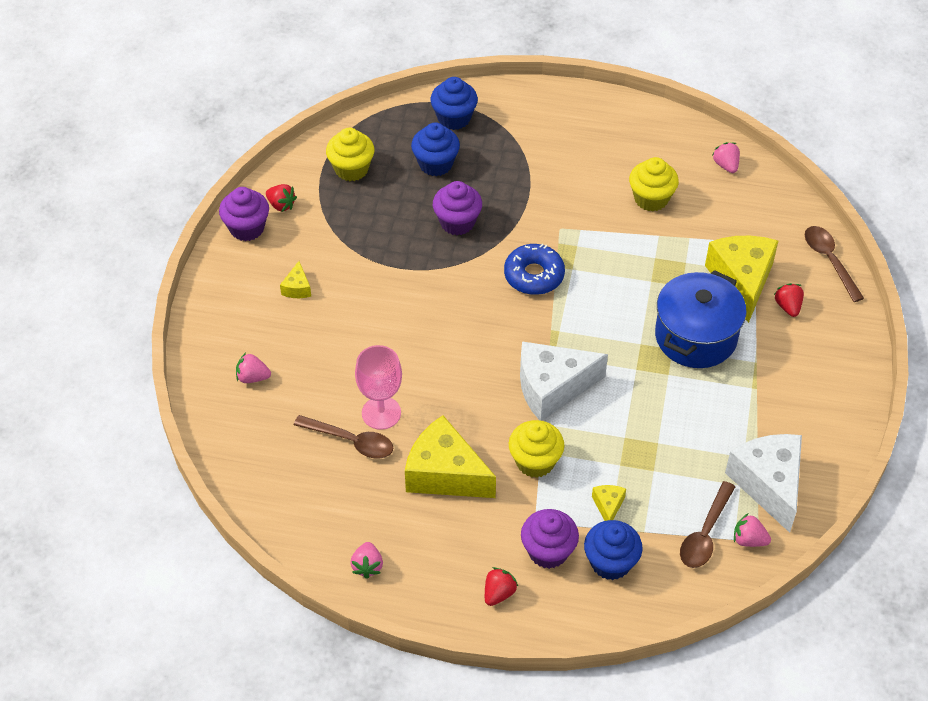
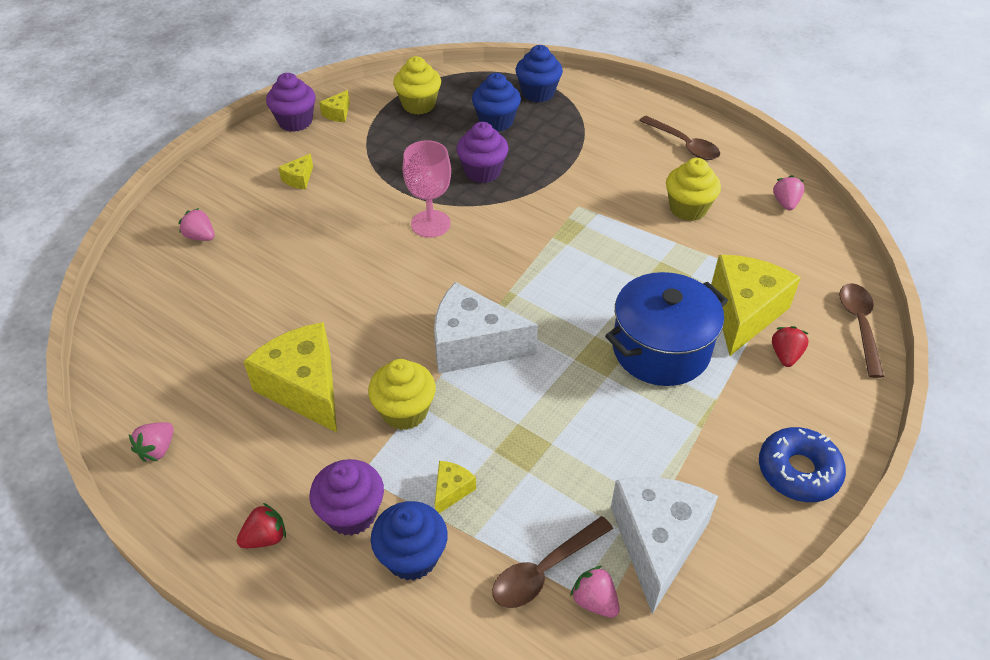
camera: 25 degrees right, 5 degrees down
red strawberry [266,184,297,212] -> yellow cheese [319,90,350,122]
brown spoon [294,415,393,459] -> brown spoon moved to [639,116,720,160]
pink goblet [355,345,402,430] -> pink goblet moved to [403,140,451,238]
blue donut [504,244,565,295] -> blue donut moved to [759,427,846,502]

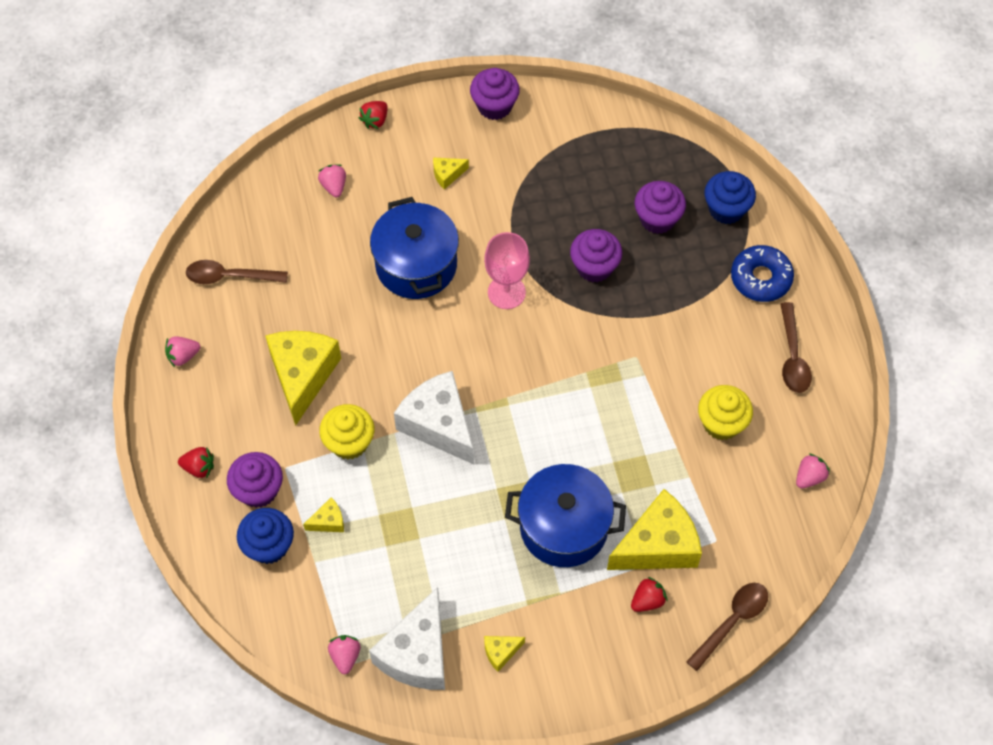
camera: 40 degrees right, 15 degrees up
yellow cheese [319,90,350,122] -> yellow cheese moved to [484,636,525,672]
yellow cupcake [393,56,441,115] -> none
blue cupcake [472,73,521,132] -> purple cupcake [635,181,686,234]
brown spoon [492,516,613,608] -> brown spoon moved to [186,260,288,284]
white cheese [611,477,718,614] -> white cheese turned 150 degrees clockwise [369,587,445,690]
blue donut [759,427,846,502] -> blue donut moved to [731,245,794,302]
none -> red strawberry [359,101,388,129]
none -> blue pot [370,197,459,299]

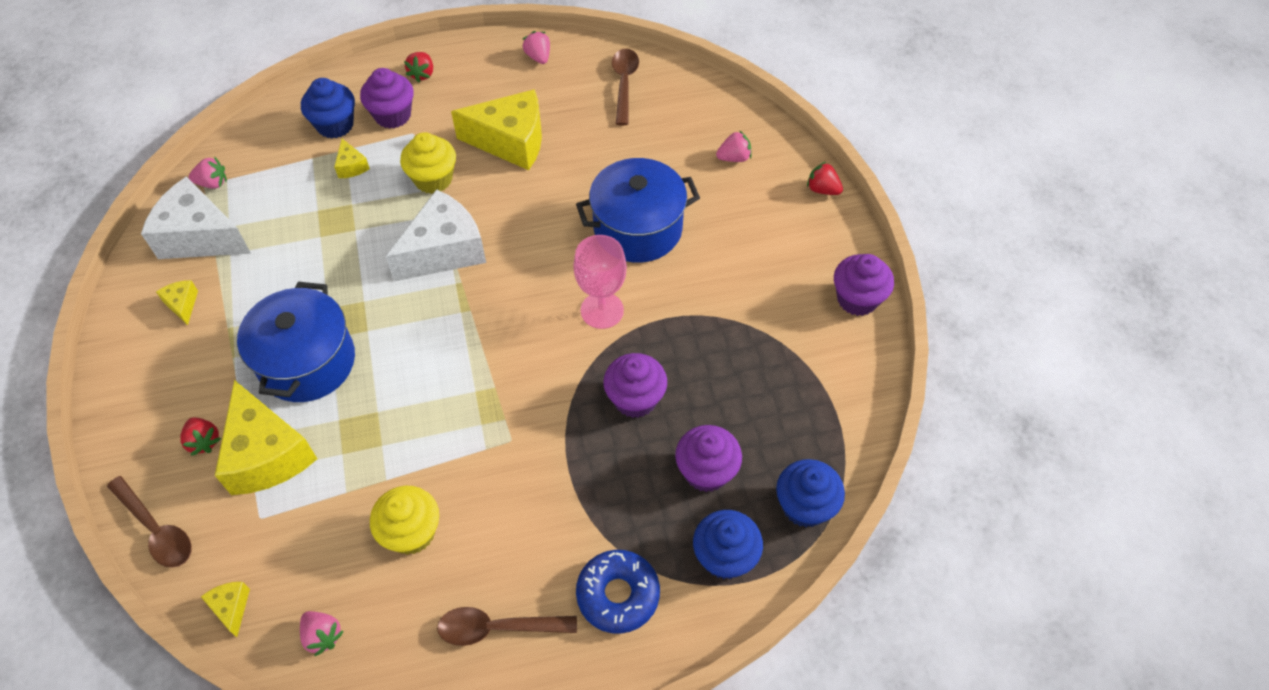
camera: 90 degrees right, 5 degrees down
yellow cheese [433,157,469,189] -> yellow cheese moved to [201,582,250,637]
none -> blue cupcake [776,459,845,527]

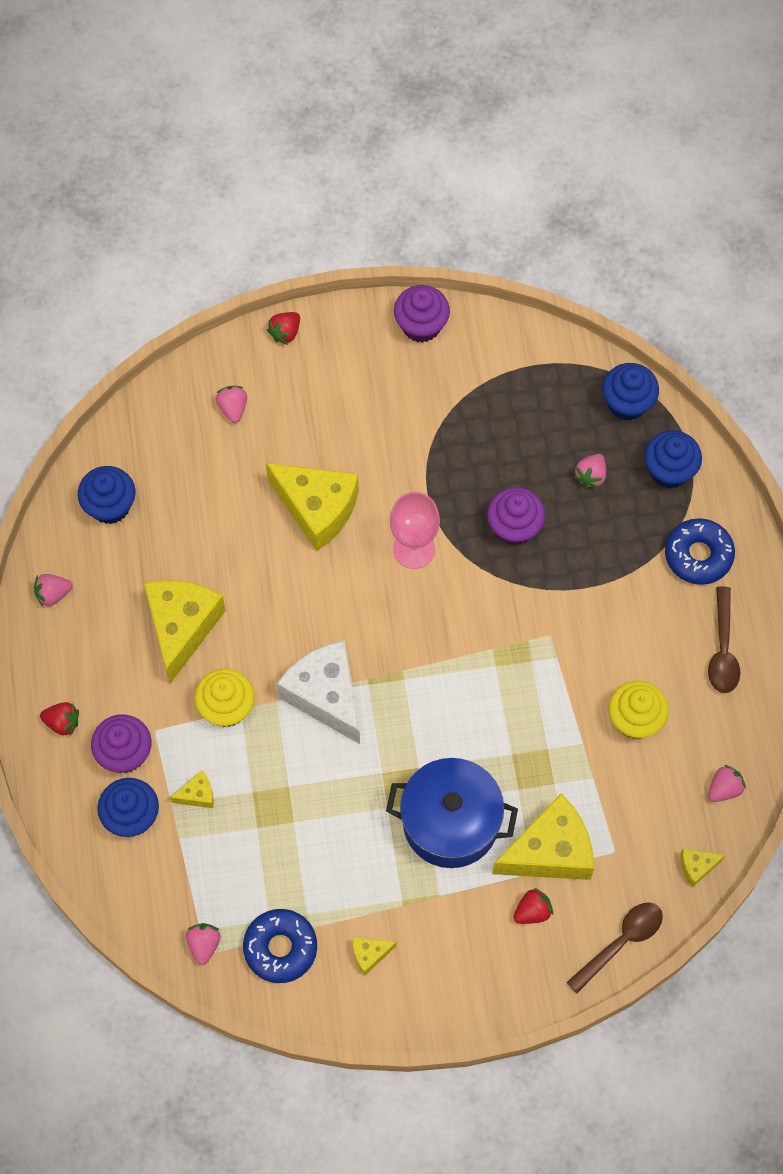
camera: 85 degrees left, 10 degrees up
white cheese [141,176,251,259] -> blue donut [243,909,317,983]
blue pot [576,158,700,263] -> yellow cheese [266,463,359,551]
brown spoon [612,49,639,125] -> blue cupcake [78,466,136,524]
purple cupcake [675,425,742,492] -> pink strawberry [574,454,606,488]

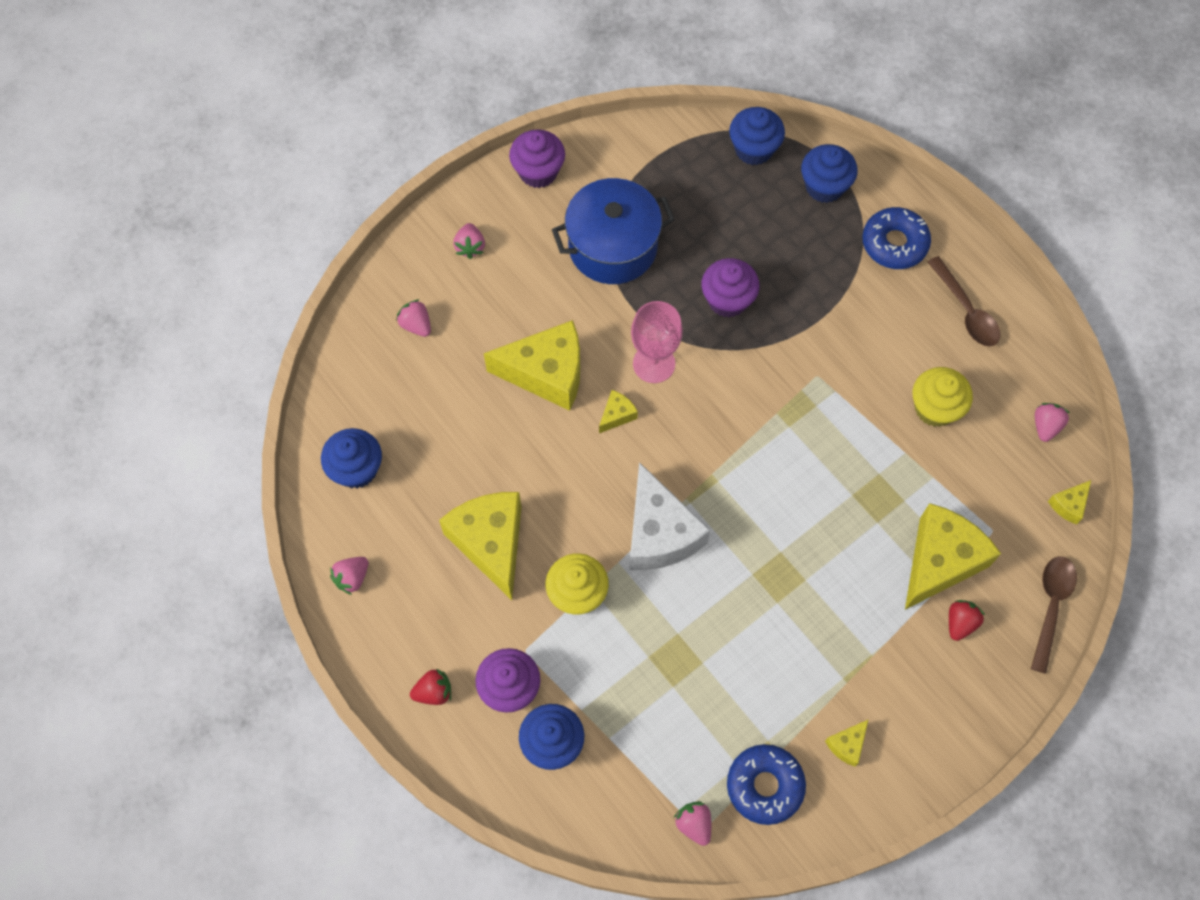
camera: 30 degrees left, 0 degrees up
yellow cheese [170,770,214,808] -> yellow cheese moved to [599,390,638,433]
red strawberry [267,312,300,345] -> none
white cheese [277,640,360,744] -> white cheese turned 135 degrees counterclockwise [629,462,710,570]
blue pot [386,758,518,868] -> blue pot moved to [552,178,675,284]
pink strawberry [574,454,606,488] -> pink strawberry moved to [453,223,485,259]

